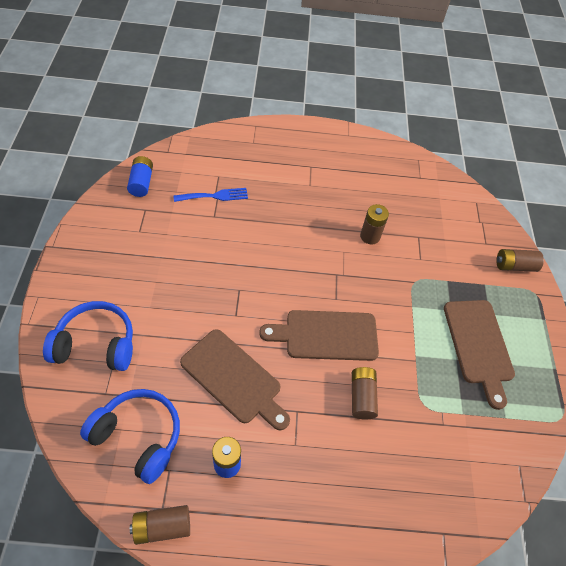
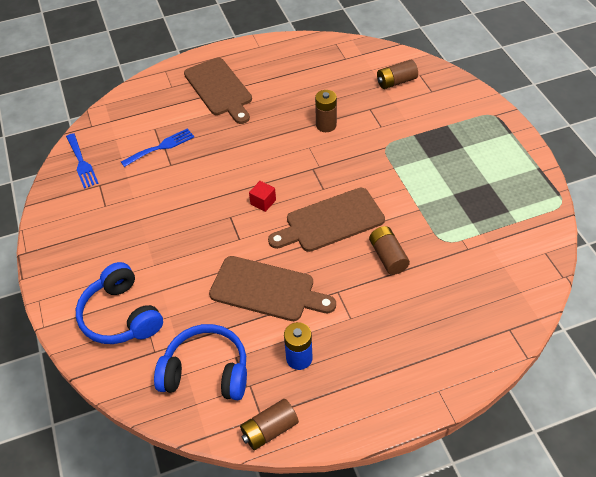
camera: 15 degrees left, 5 degrees down
blue headphones [43,301,133,371] -> blue headphones turned 105 degrees counterclockwise [76,262,163,344]
blue battery [127,156,153,197] -> blue fork [66,133,99,189]
brown cutting board [444,300,515,410] -> brown cutting board moved to [184,58,252,124]
brown battery [497,249,544,272] -> brown battery moved to [377,60,418,89]
none -> red cube [249,181,276,212]

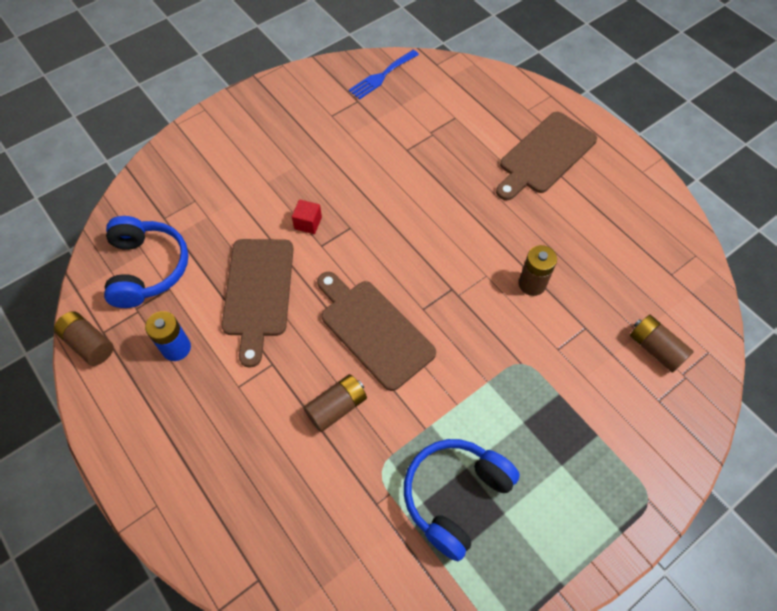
camera: 70 degrees right, 10 degrees up
blue headphones [76,262,163,344] -> blue headphones moved to [404,439,520,561]
blue fork [121,128,194,167] -> none
red cube [249,181,276,212] -> red cube moved to [292,199,322,234]

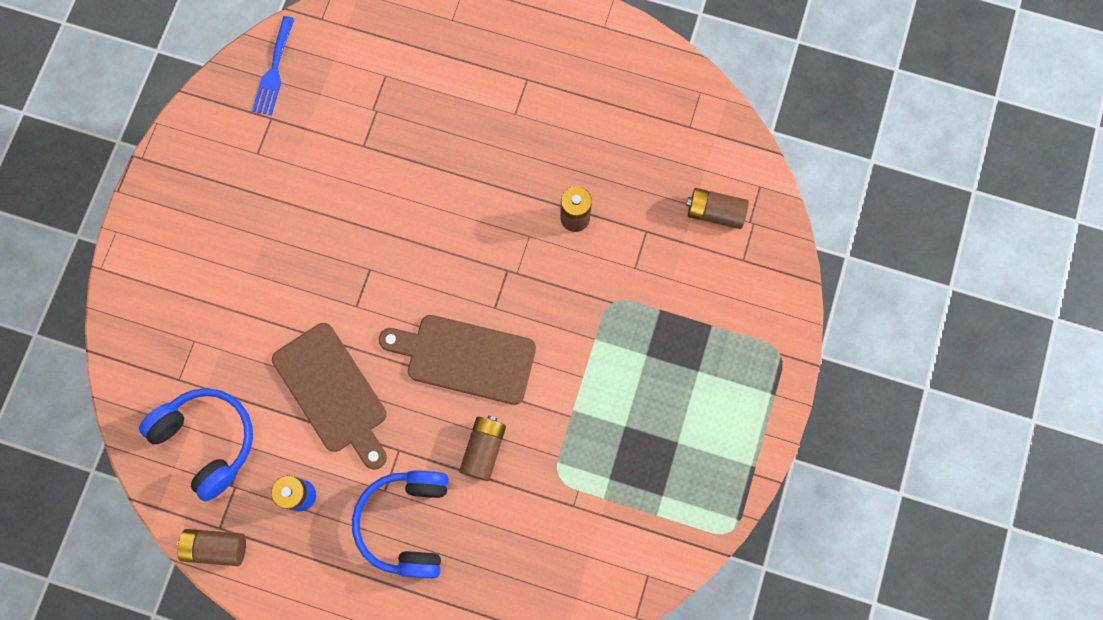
camera: 35 degrees left, 15 degrees up
red cube [292,199,322,234] -> none
blue headphones [404,439,520,561] -> blue headphones moved to [352,470,448,578]
brown cutting board [496,112,597,200] -> none

